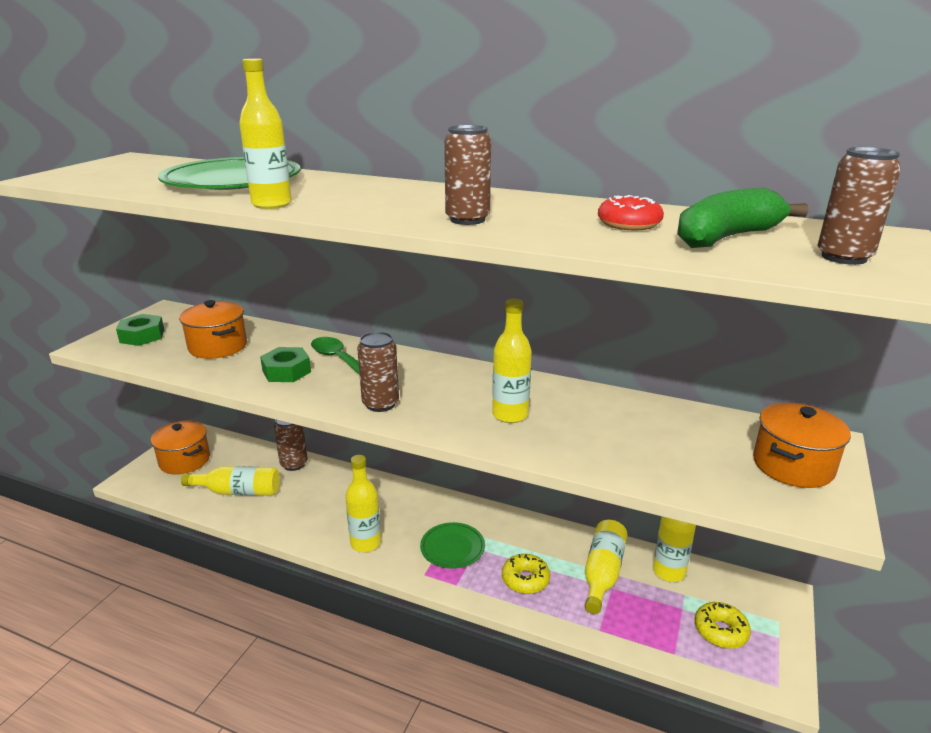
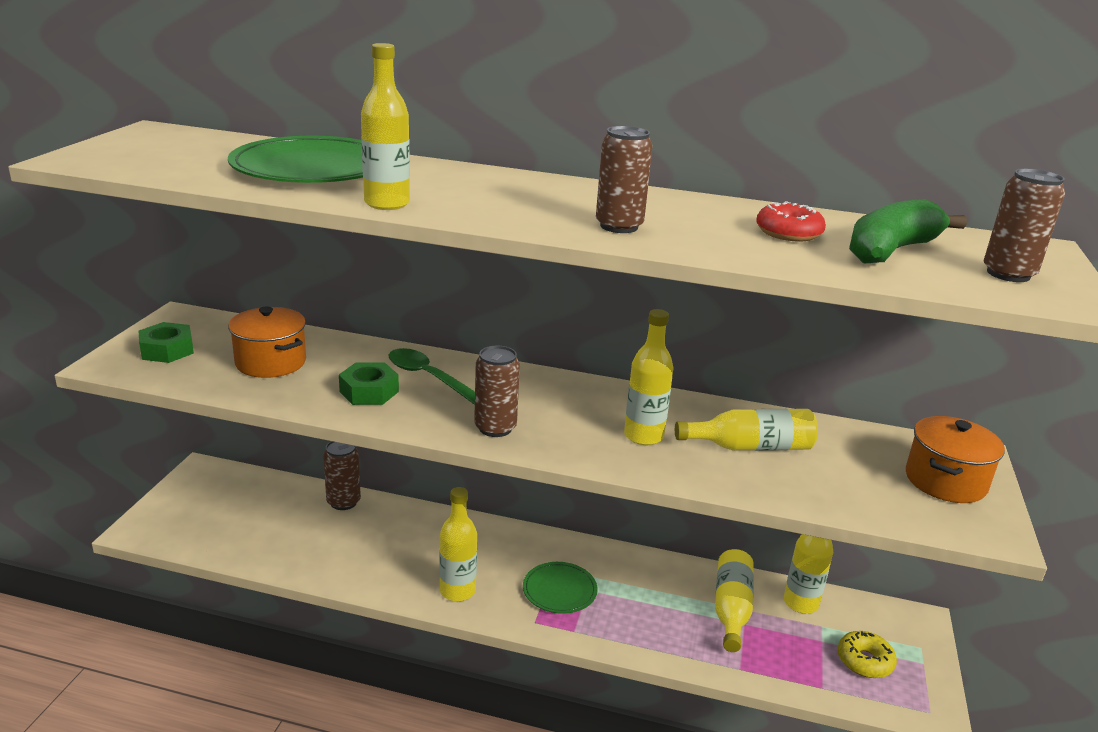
camera: 10 degrees left, 0 degrees up
orange pot [151,420,210,475] -> none
yellow bottle [181,466,280,496] -> yellow bottle moved to [675,409,818,451]
yellow donut [502,554,550,594] -> none

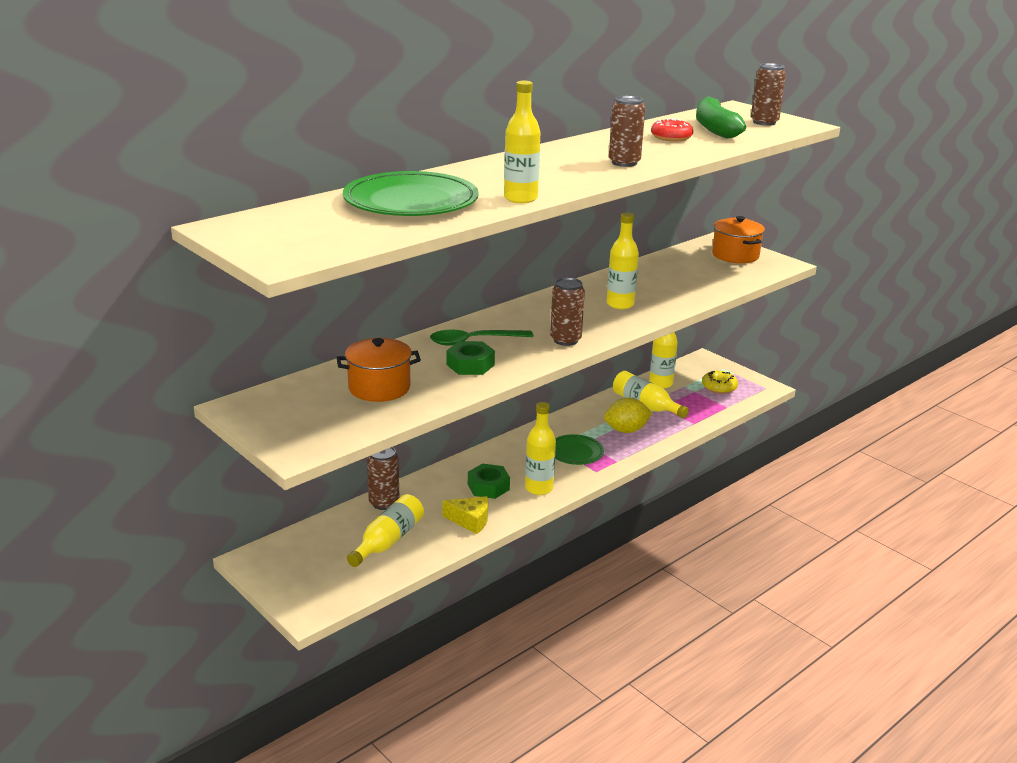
camera: 55 degrees left, 0 degrees up
green nut [138,322,194,363] -> green nut moved to [468,463,510,499]
yellow bottle [675,409,818,451] -> yellow bottle moved to [347,494,424,567]
none -> yellow cheese [443,496,488,534]
none -> yellow lemon [604,398,652,433]

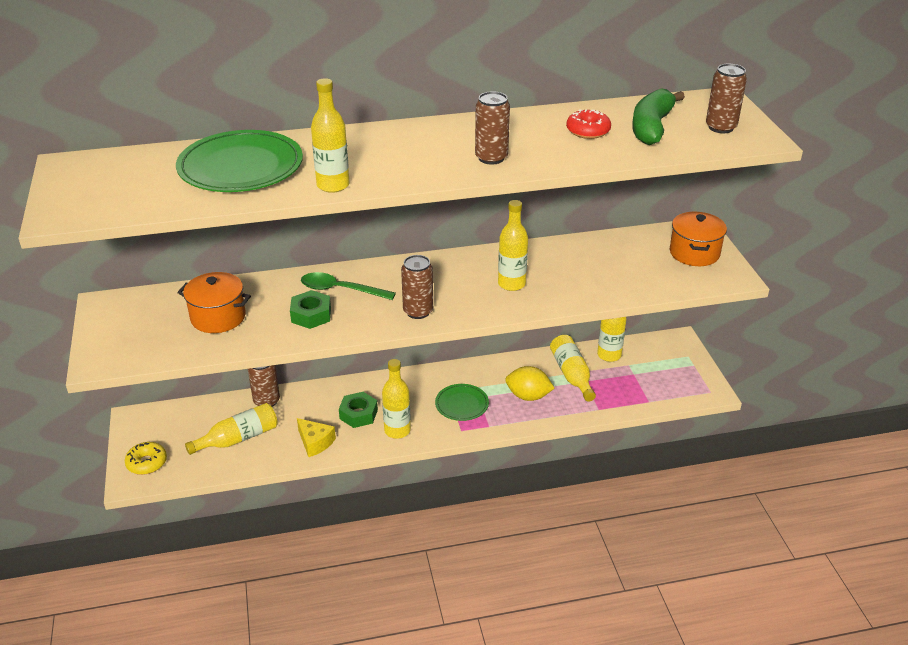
camera: 30 degrees right, 10 degrees up
yellow donut [702,371,738,394] -> yellow donut moved to [125,442,167,475]

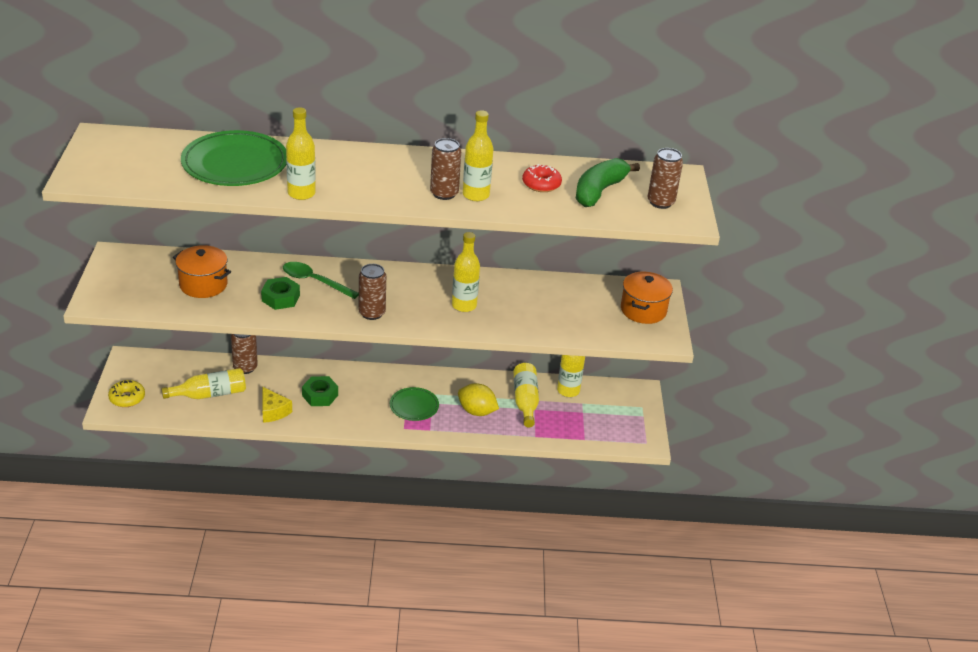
camera: 10 degrees right, 0 degrees up
yellow bottle [382,359,411,439] -> yellow bottle moved to [463,110,493,201]

